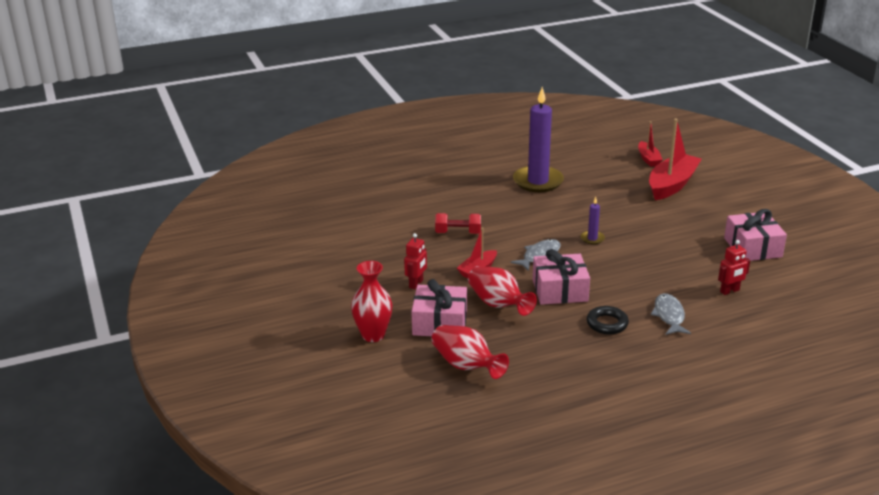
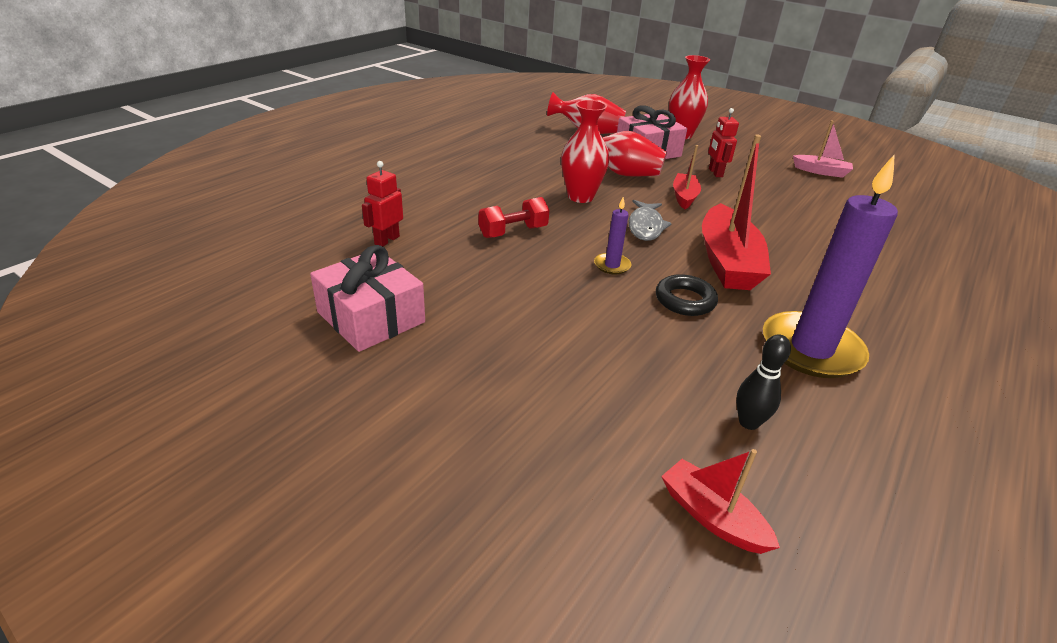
camera: 145 degrees right, 5 degrees up
red dumbbell [435,213,481,234] -> red dumbbell moved to [479,197,549,238]
pink gift [533,249,590,305] -> red vase [561,100,609,203]
black ring [587,306,629,334] -> black ring moved to [656,274,718,316]
red boat [649,119,702,200] -> red boat moved to [702,135,771,290]
grey fish [651,293,691,335] -> none
none -> black bowling pin [736,335,791,430]
none -> pink boat [793,121,853,178]

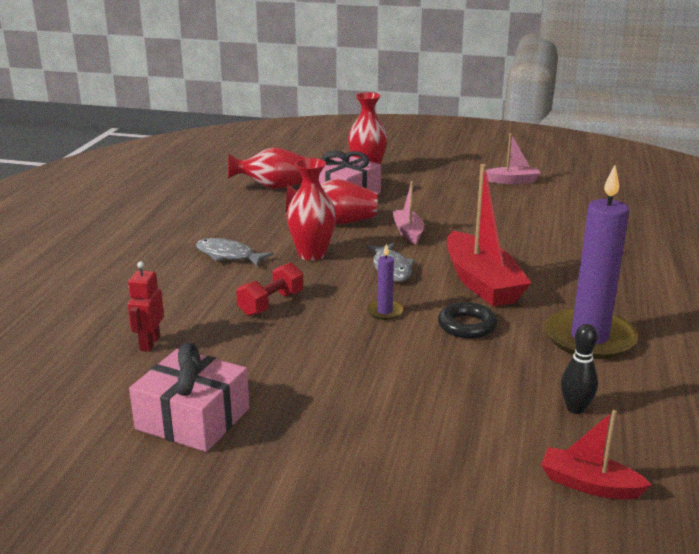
camera: 20 degrees left, 10 degrees down
red boat [673,145,701,209] -> pink boat [393,181,424,244]
red robot [708,108,739,177] -> none
none -> grey fish [196,238,274,267]

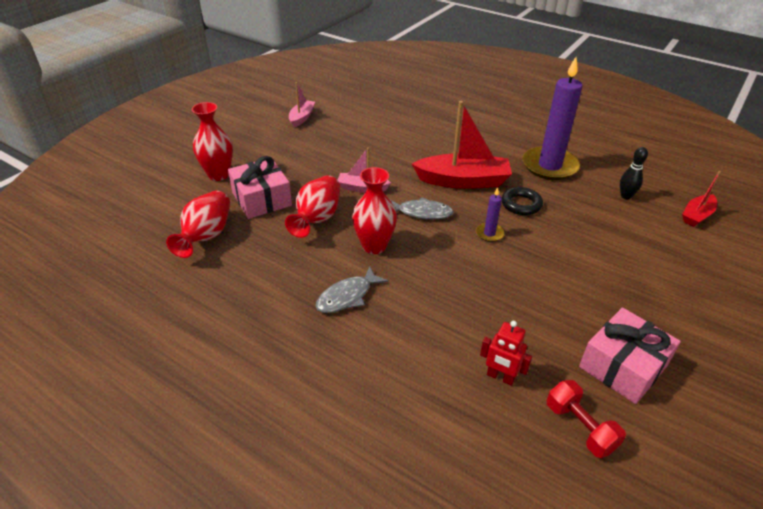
camera: 70 degrees left, 15 degrees up
red dumbbell [236,262,304,316] -> red dumbbell moved to [547,380,626,458]

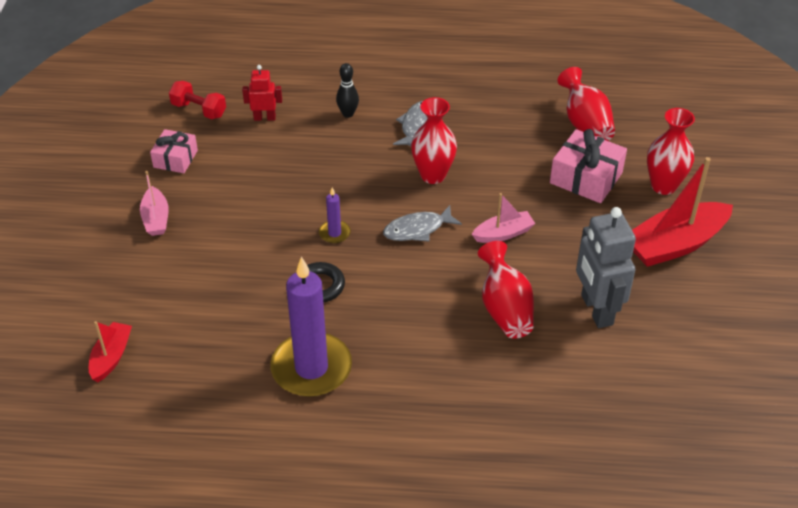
camera: 150 degrees right, 5 degrees up
red vase [285,175,340,238] -> red vase moved to [478,241,534,339]
pink boat [289,82,315,127] -> pink boat moved to [140,171,169,236]
red boat [412,101,512,189] -> red boat moved to [632,157,733,267]
pink gift [579,308,681,404] -> pink gift [150,129,198,173], size x0.65
black bowling pin [620,147,648,199] -> black bowling pin moved to [336,63,359,118]
none -> grey robot [576,207,636,328]

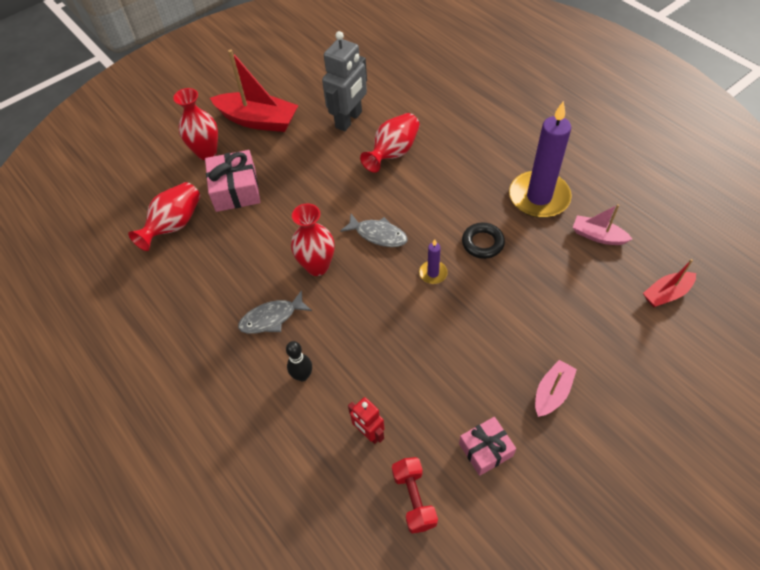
camera: 130 degrees left, 10 degrees up
pink boat [472,193,536,243] -> pink boat moved to [573,204,632,245]

